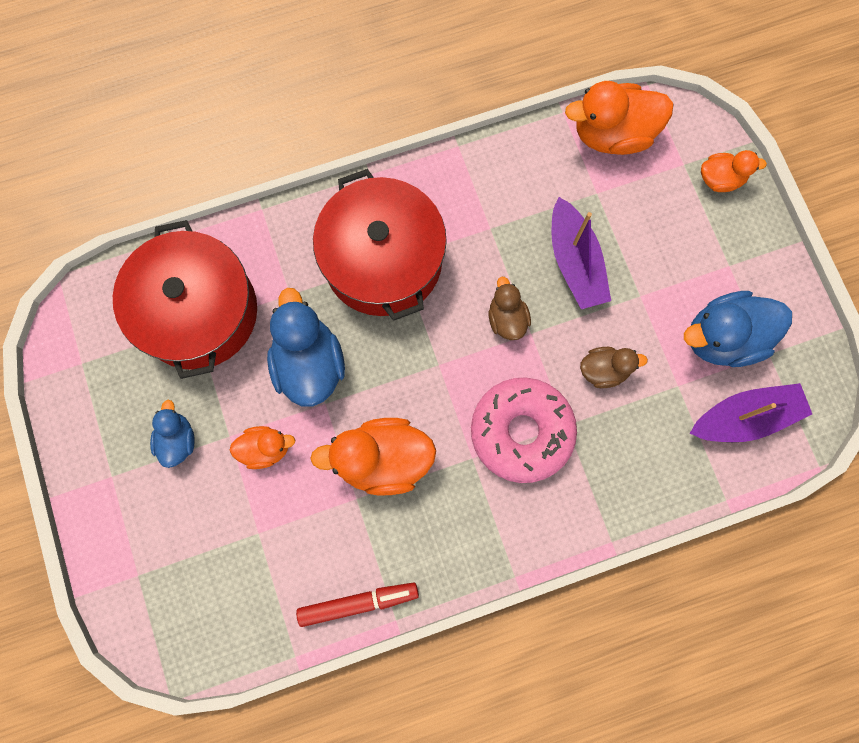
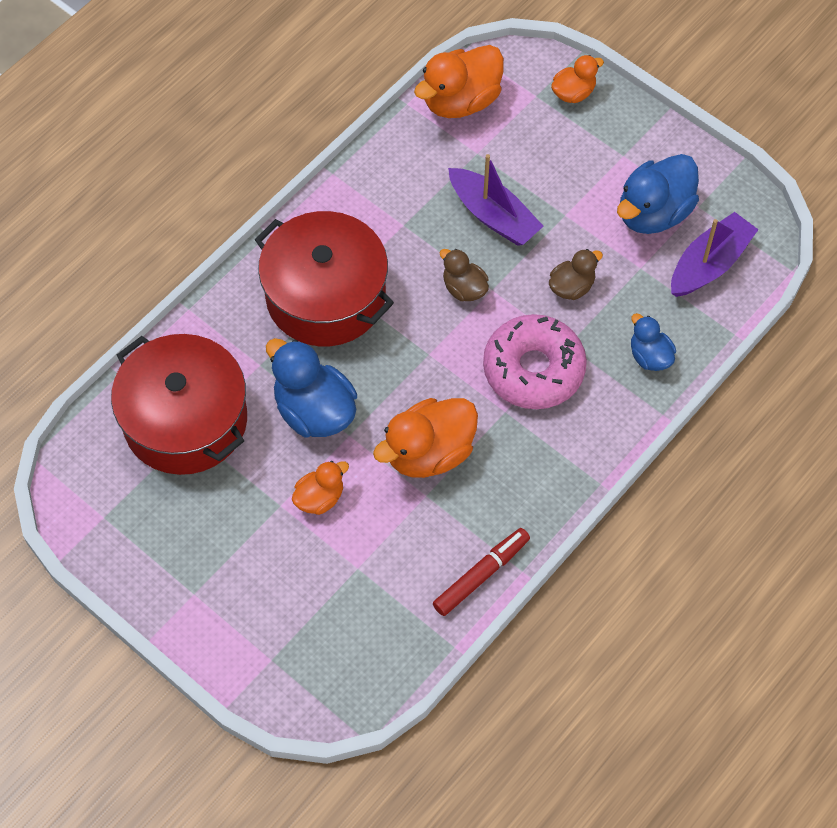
camera: 30 degrees left, 15 degrees down
blue duck [150,400,195,468] -> blue duck moved to [631,313,676,371]

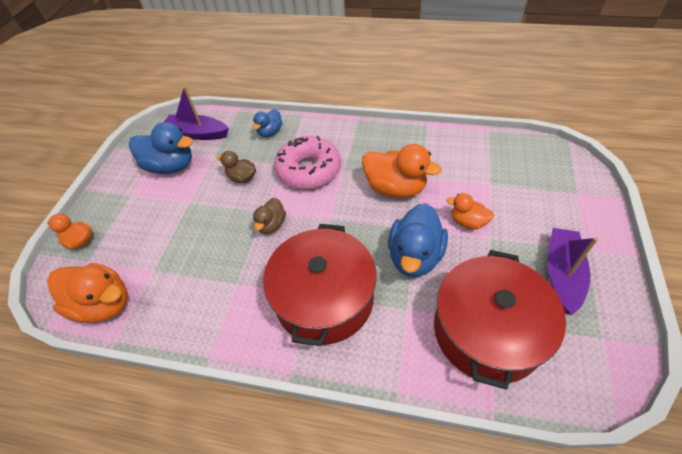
camera: 115 degrees left, 10 degrees down
red marker [433,528,530,616] -> none
purple boat [448,154,544,246] -> purple boat moved to [548,228,598,315]

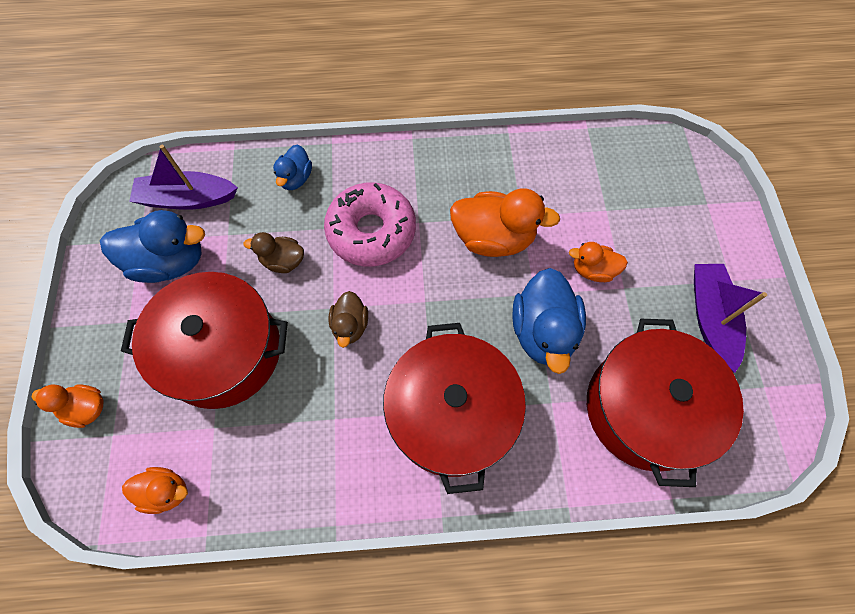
camera: 20 degrees left, 15 degrees up
orange duck [47,263,128,323] -> orange duck [122,467,188,514], size x0.56
none -> red pot [121,272,288,409]

